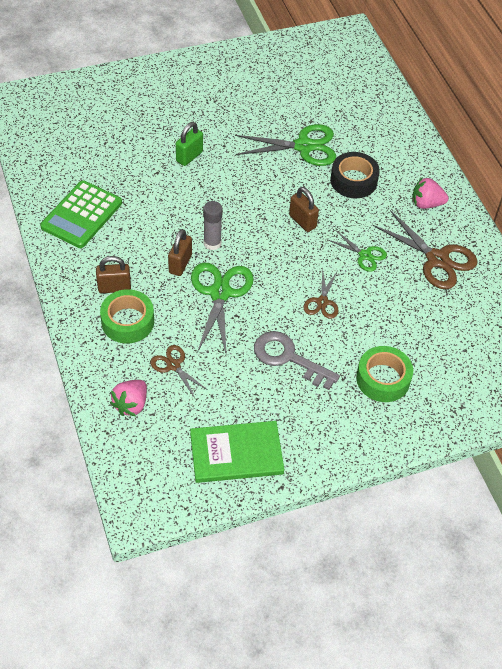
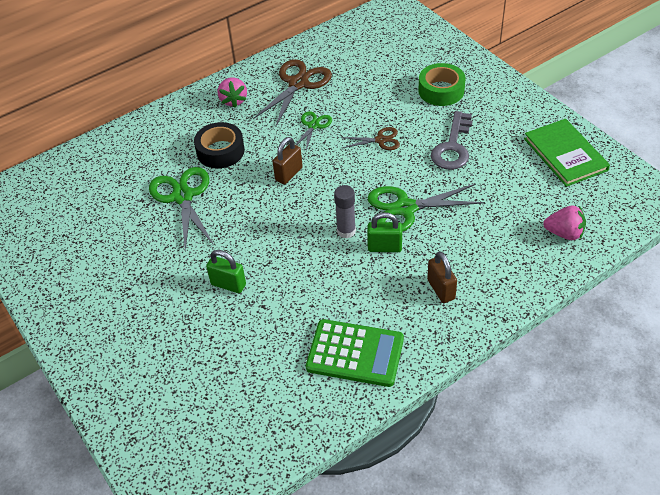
camera: 100 degrees left, 5 degrees down
green tape [100,289,154,344] -> none
brown scissors [150,345,208,398] -> none
brown padlock [168,229,192,276] -> green padlock [367,212,402,252]

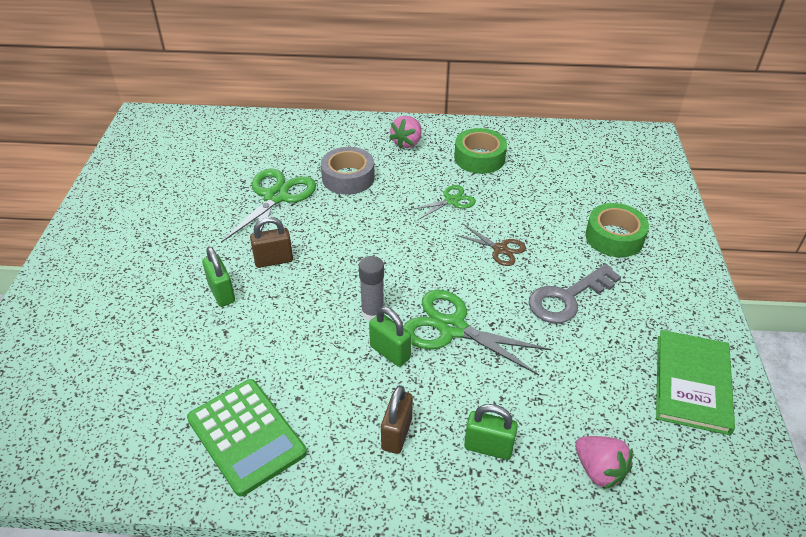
camera: 35 degrees right, 5 degrees down
black tape [194,122,245,168] -> grey tape [321,147,375,195]
brown scissors [253,59,332,127] -> green tape [454,128,507,174]
brown padlock [272,137,303,184] -> brown padlock moved to [250,217,293,268]
none -> green padlock [464,404,518,460]

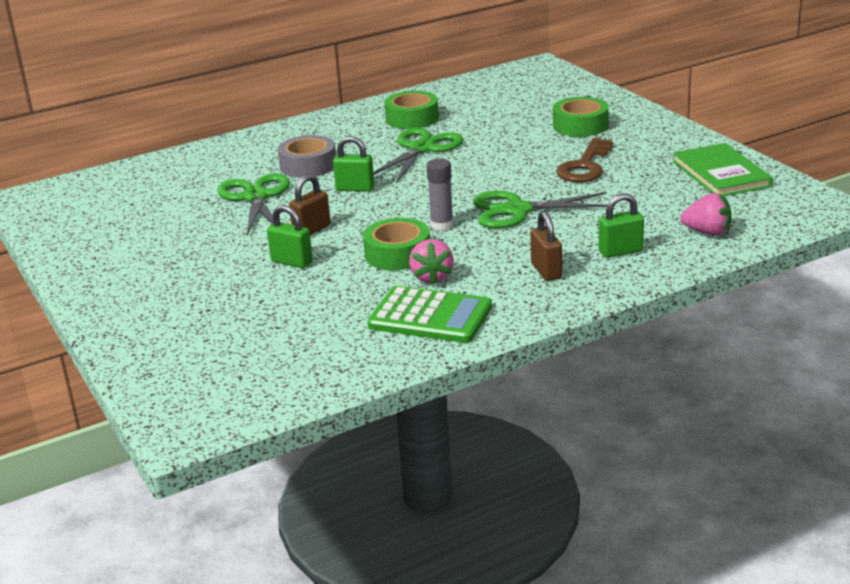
camera: 30 degrees left, 15 degrees down
green padlock [369,307,411,367] -> green padlock moved to [333,136,374,192]
pink strawberry [389,116,421,149] -> pink strawberry moved to [409,239,454,285]
green scissors [409,185,476,220] -> green scissors [373,128,464,183], size x1.80
brown scissors [456,225,526,266] -> none
grey key [529,264,621,323] -> brown key [556,138,613,182]
none -> green tape [363,218,430,270]

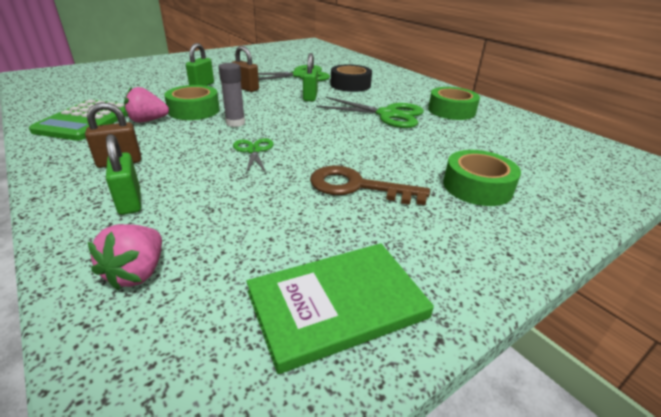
camera: 80 degrees right, 5 degrees up
grey tape [278,135,336,178] -> black tape [330,64,372,92]
green scissors [473,191,607,228] -> green scissors [233,138,274,174], size x0.56

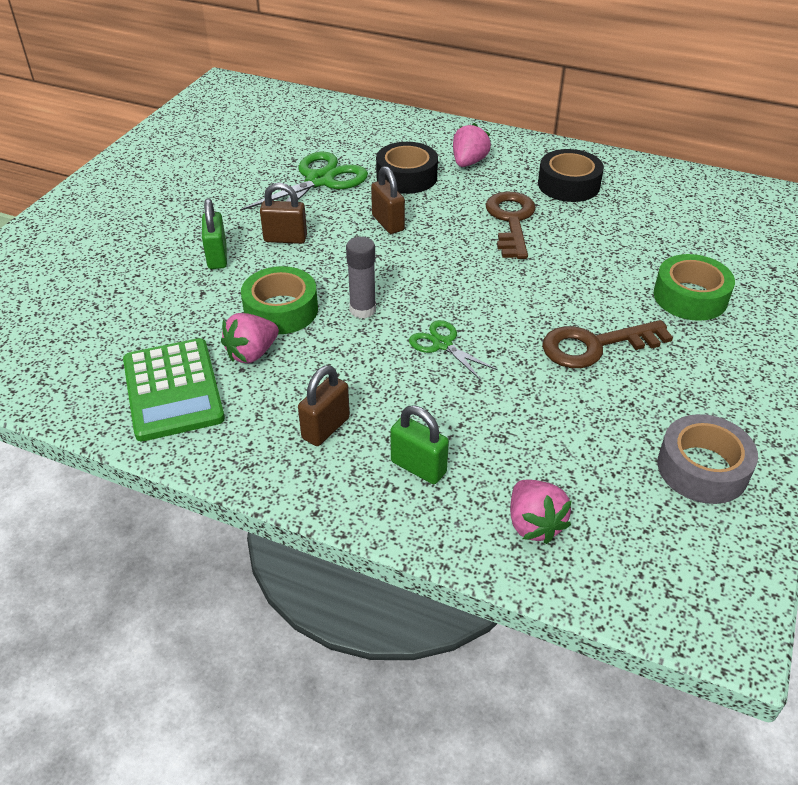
camera: 30 degrees left, 10 degrees up
green book [246,243,434,374] -> grey tape [657,414,758,504]
green padlock [303,53,318,102] -> brown padlock [371,166,405,234]
green scissors [316,97,424,128] -> brown key [485,192,536,259]
green tape [428,87,480,120] -> black tape [538,149,604,202]
none -> pink strawberry [453,123,491,167]

